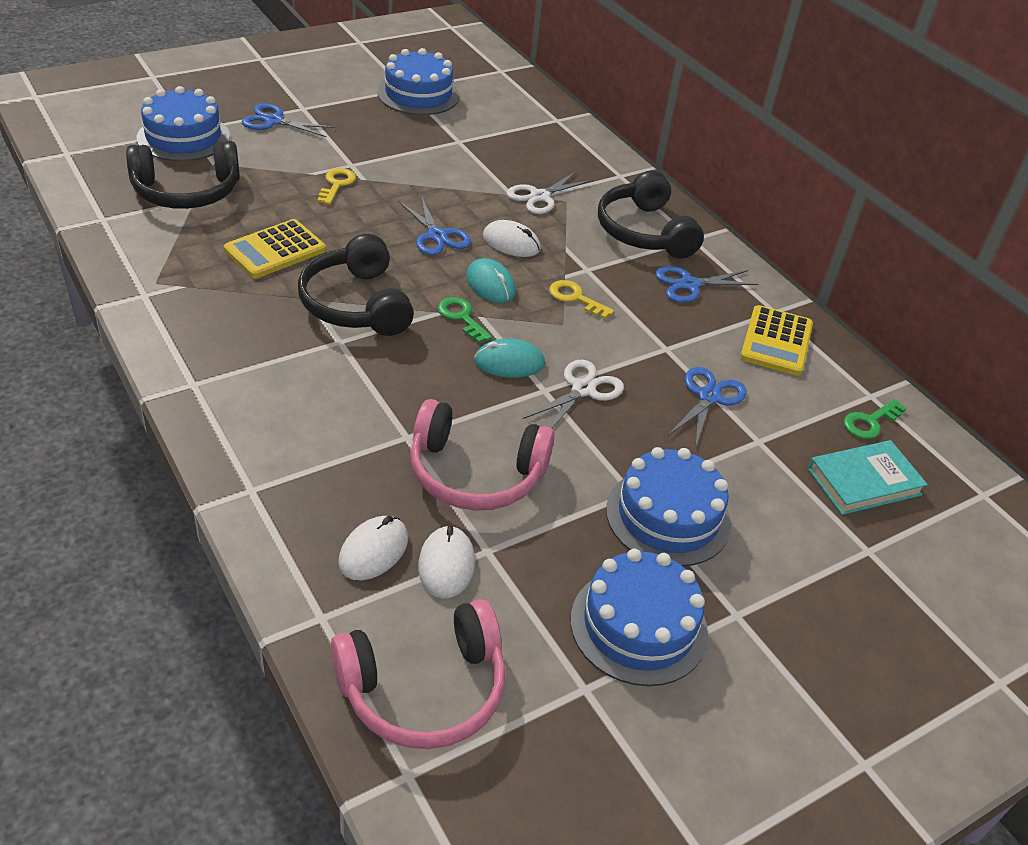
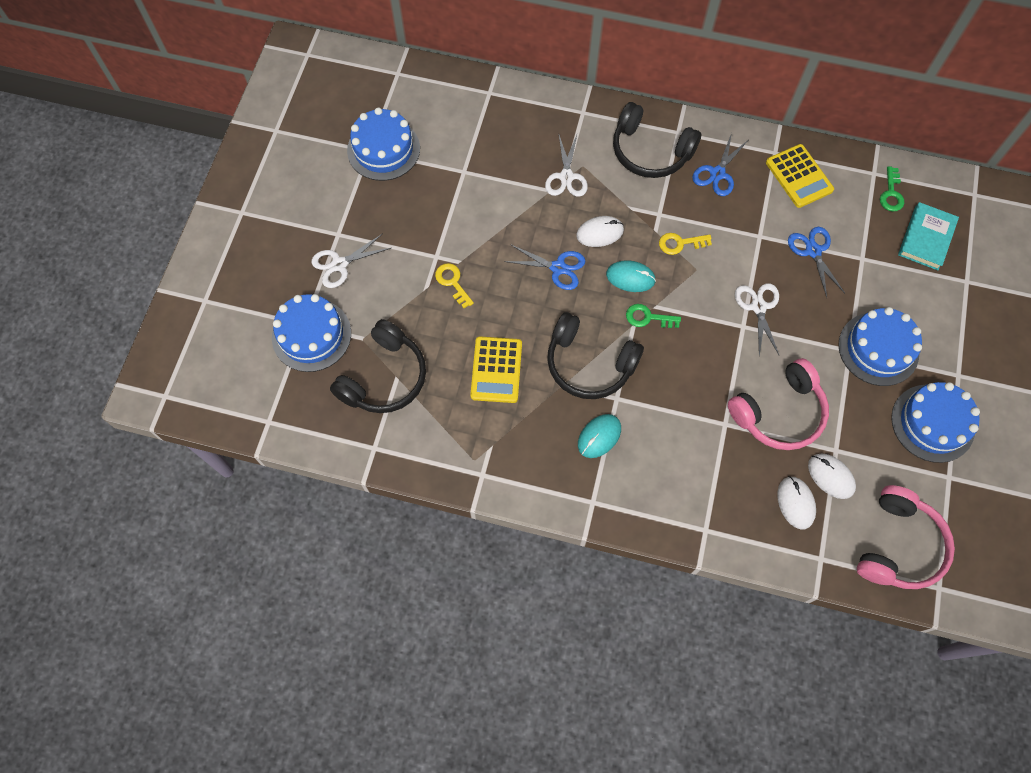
camera: 40 degrees left, 25 degrees up
blue scissors [242,103,335,137] -> white scissors [311,233,391,288]
turquoise mouse [474,339,545,378] -> turquoise mouse moved to [578,414,621,458]

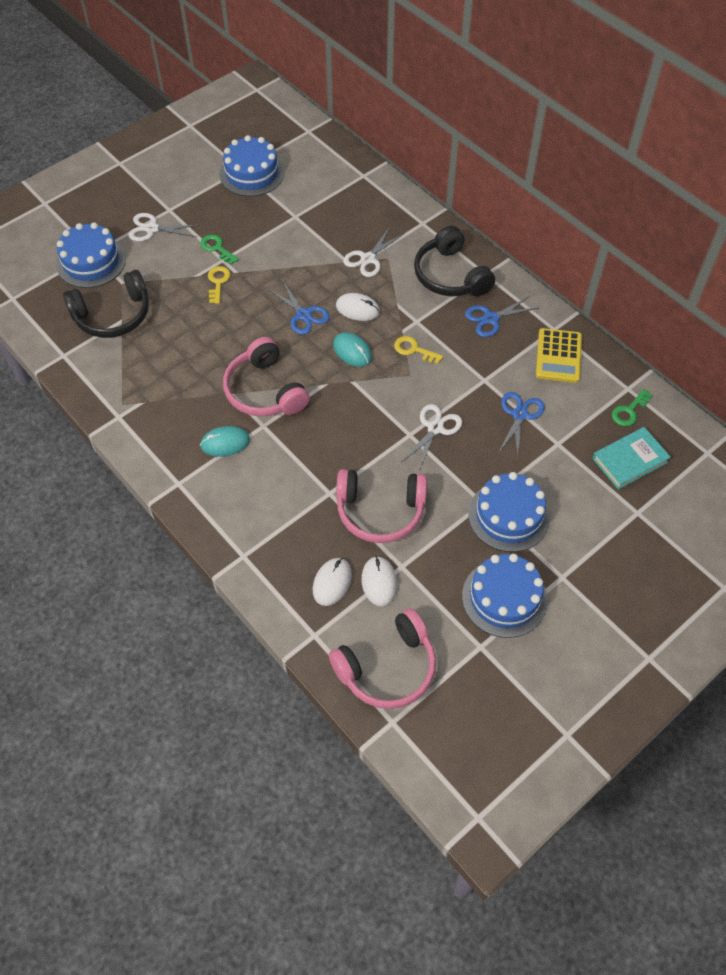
camera: 35 degrees right, 10 degrees down
yellow calculator [470,336,522,403] -> none
black headphones [547,312,644,399] -> pink headphones [223,337,310,417]
green key [626,304,681,328] -> green key moved to [200,235,239,265]

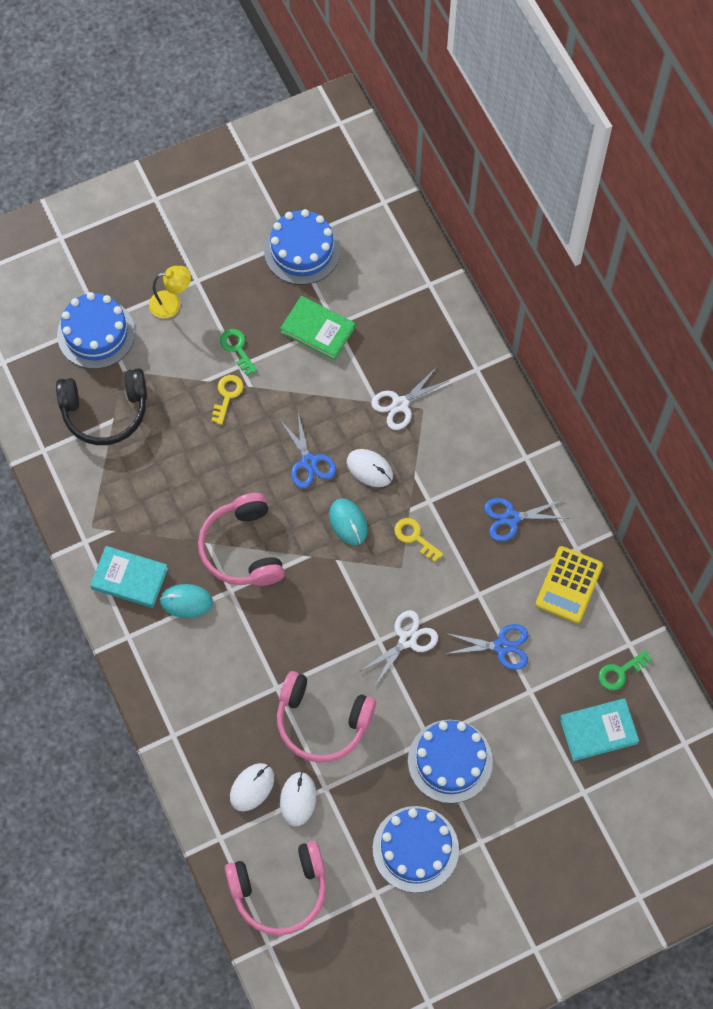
camera: 15 degrees right, 10 degrees up
white scissors [129,213,199,242] -> yellow lamp [149,266,191,318]
black headphones [414,226,495,296] -> none
blue scissors [499,392,545,459] -> blue scissors turned 60 degrees clockwise [445,624,528,670]
none -> turquoise book [90,546,168,608]
none -> green book [280,296,355,360]

